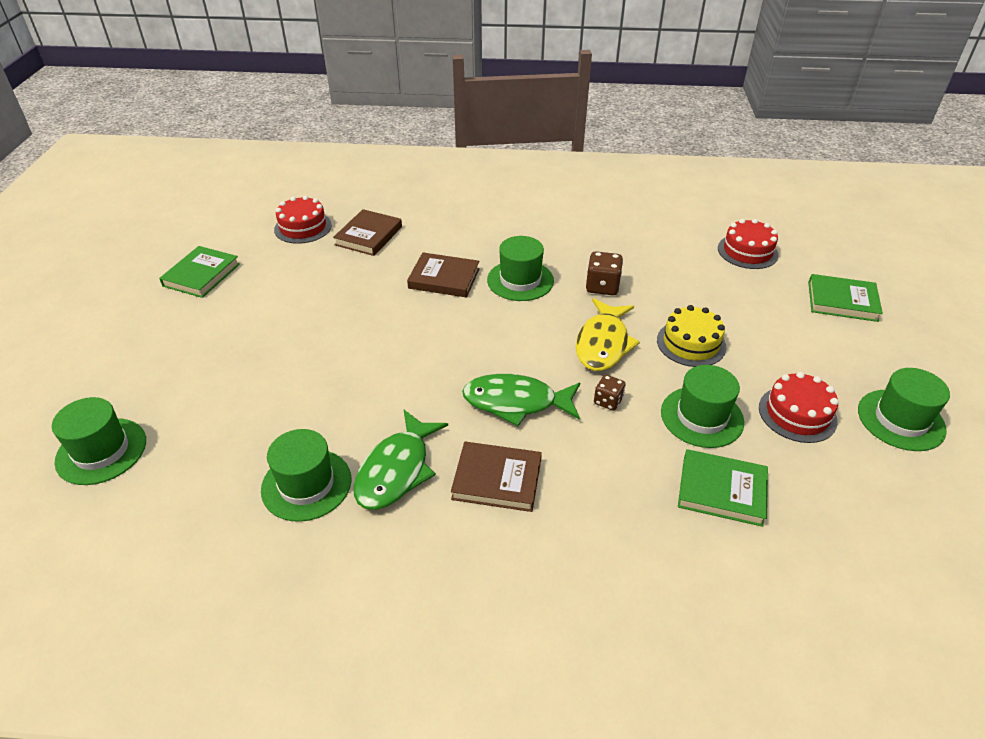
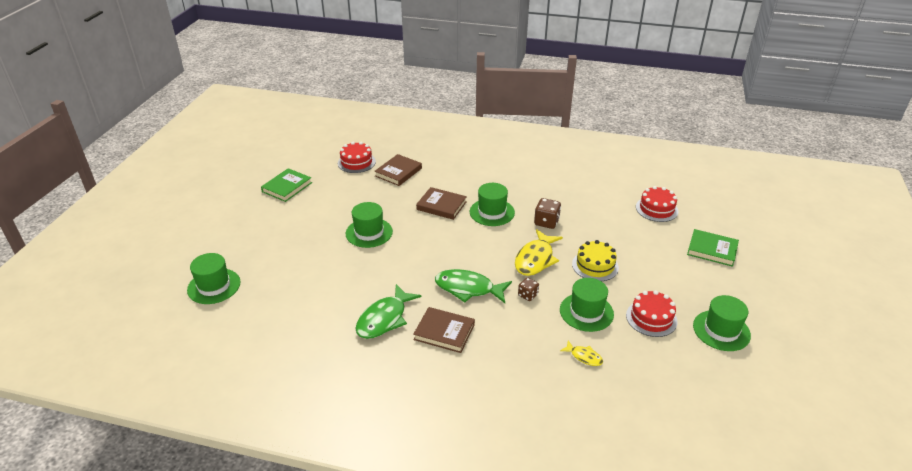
camera: 10 degrees right, 5 degrees down
green hat [261,429,351,522] -> green hat moved to [346,202,393,248]
green book [678,449,768,527] -> yellow fish [560,340,603,366]

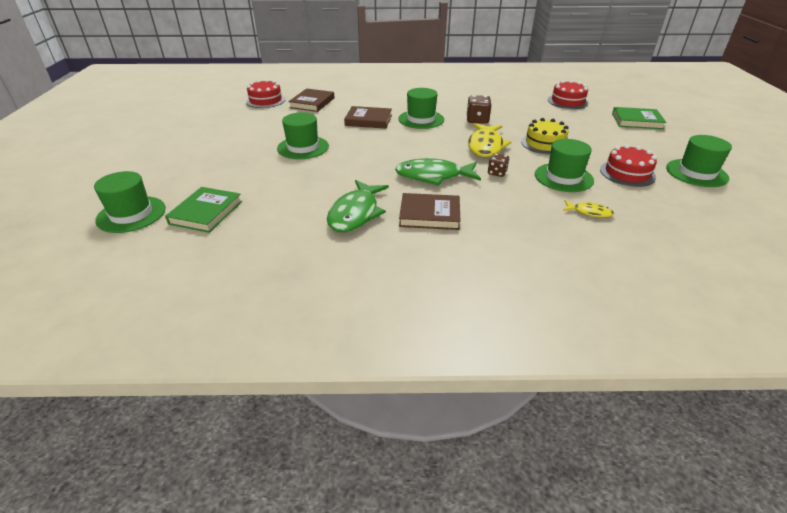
camera: 15 degrees left, 0 degrees up
green book [261,168,312,202] -> green book moved to [165,187,242,233]

